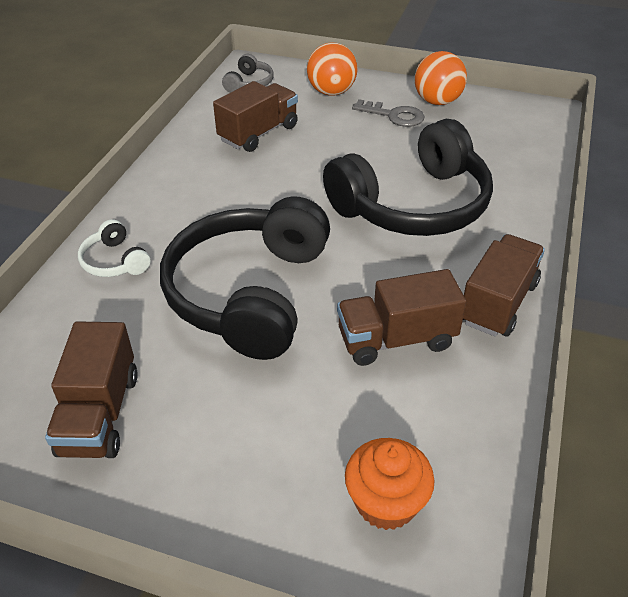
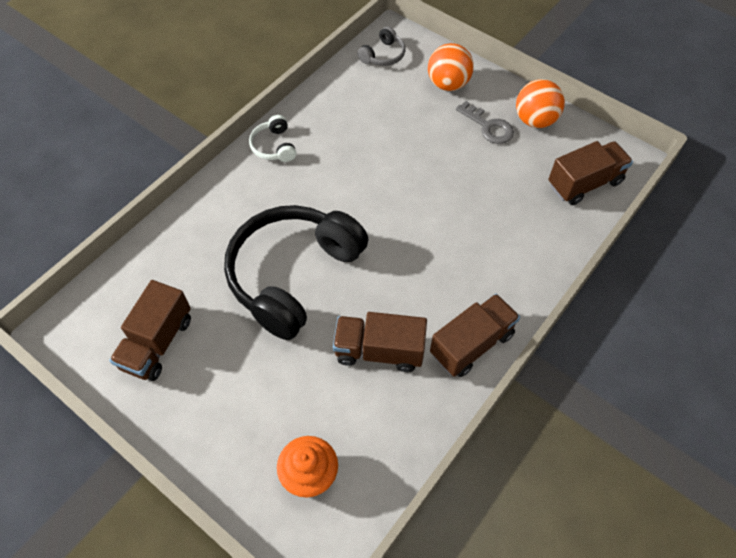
camera: 20 degrees right, 15 degrees up
white headphones [78,219,151,277] -> white headphones moved to [249,115,296,162]
brown truck [213,81,298,152] -> brown truck moved to [548,141,633,205]
black headphones [323,119,493,236] -> none

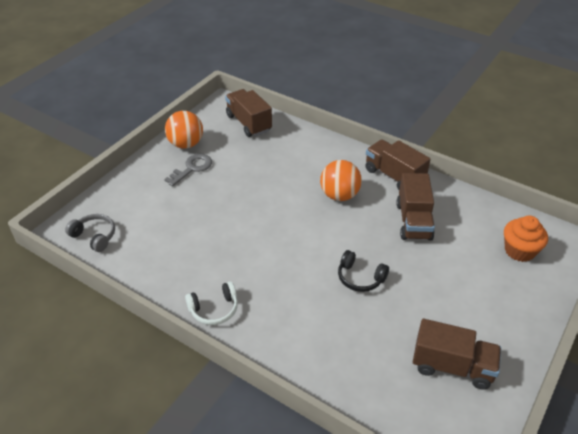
camera: 95 degrees left, 15 degrees down
black headphones [224,205,369,340] -> black headphones [338,250,389,292], size x0.42
orange ball [428,43,474,91] -> orange ball moved to [320,160,362,201]

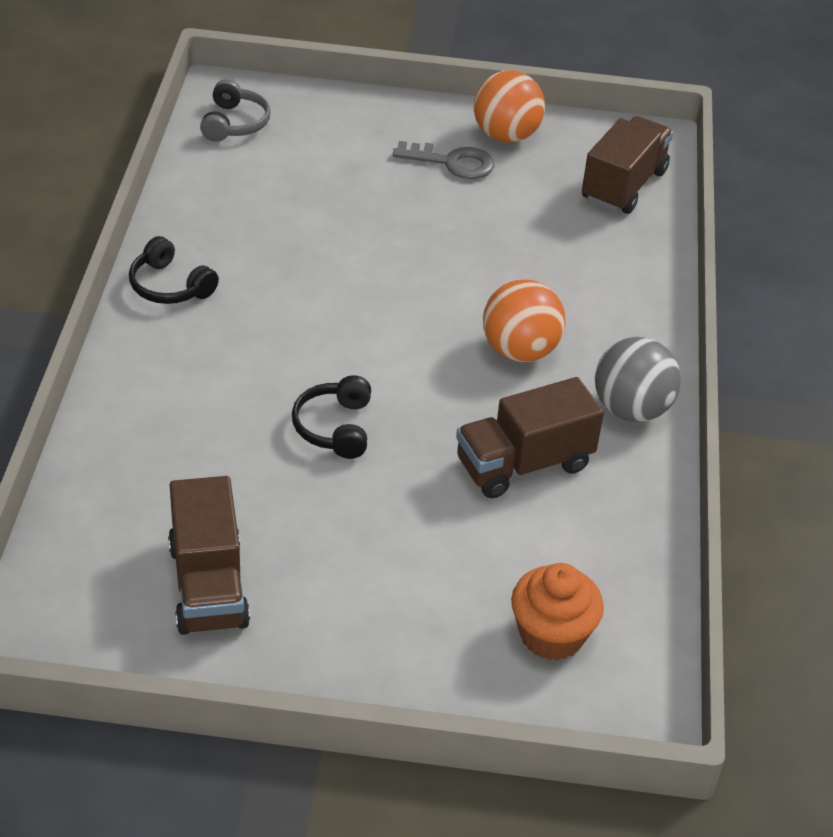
camera: 60 degrees right, 0 degrees up
white headphones [185,282,238,325] -> black headphones [129,236,219,304]
brown truck [365,139,431,190] -> grey ball [595,337,681,422]

